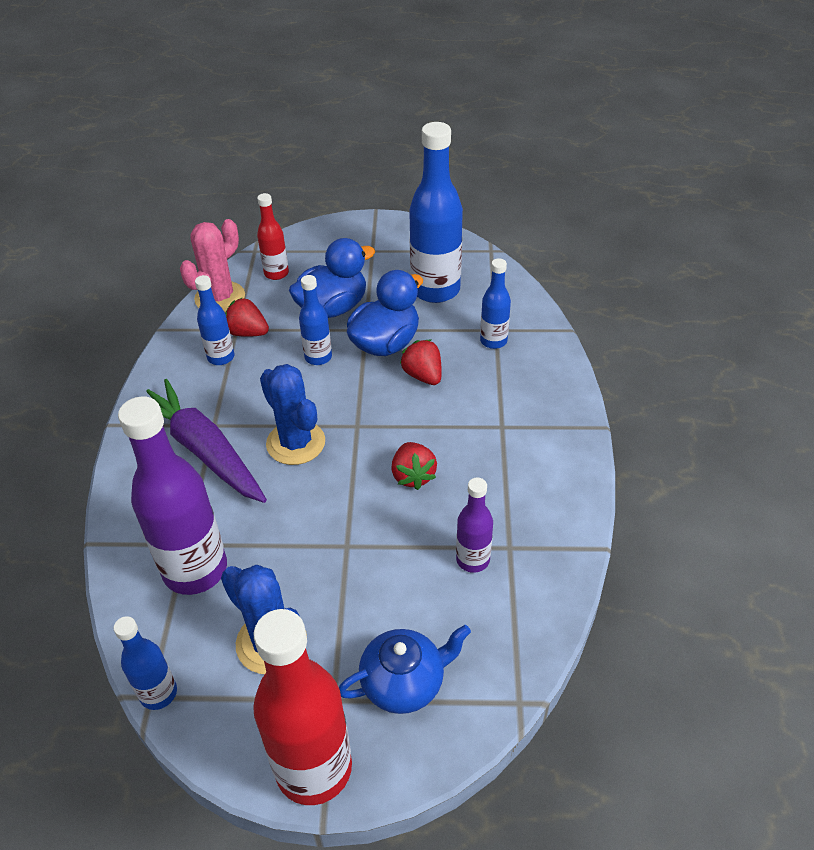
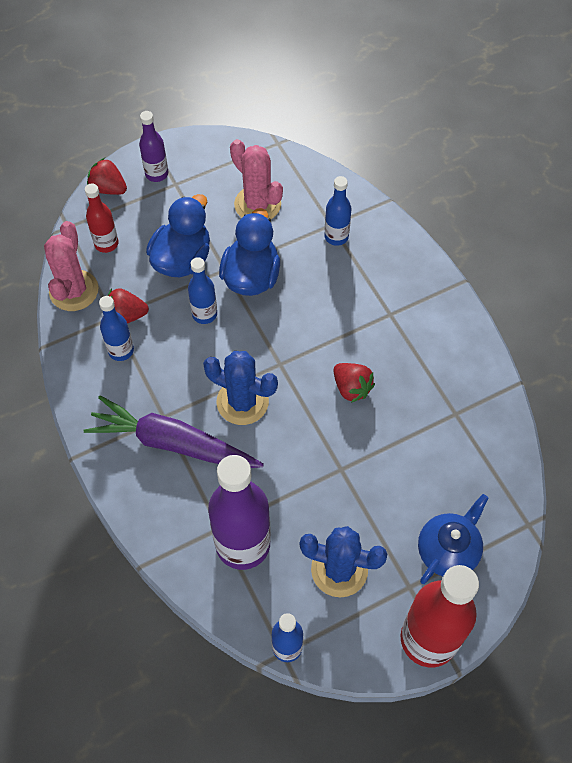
camera: 30 degrees left, 15 degrees up
red strawberry [400,340,442,385] -> red strawberry moved to [87,158,127,195]
blue bottle [409,122,463,303] -> pink cactus [230,139,283,219]
purple bottle [456,477,493,573] -> purple bottle moved to [139,111,168,182]

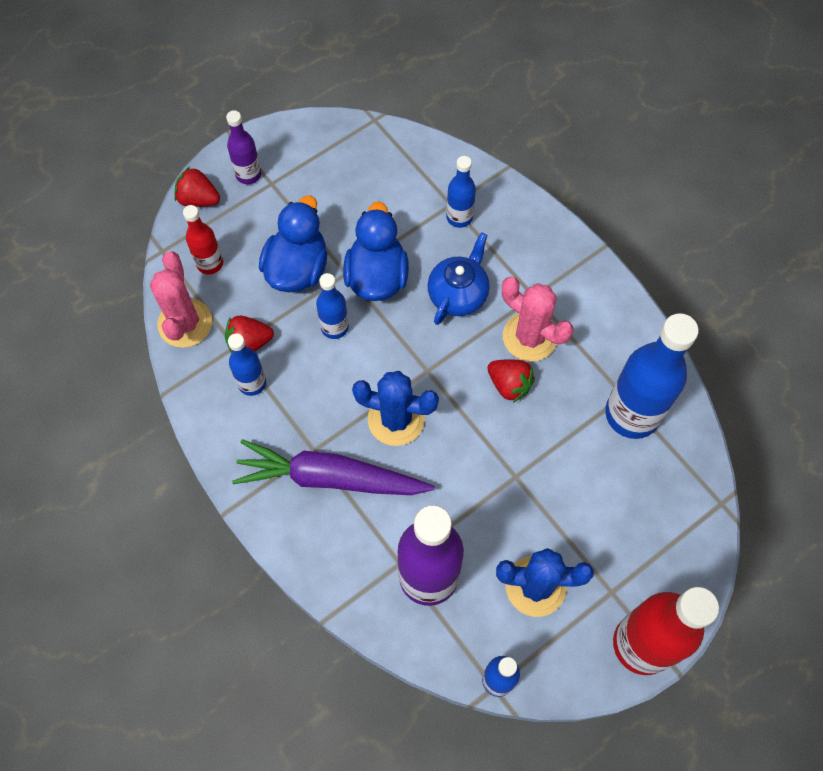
camera: 10 degrees left, 5 degrees up
pink cactus [230,139,283,219] -> pink cactus moved to [502,277,573,361]
blue teapot [418,494,489,584] -> blue teapot moved to [427,232,490,325]
none -> blue bottle [605,313,699,439]

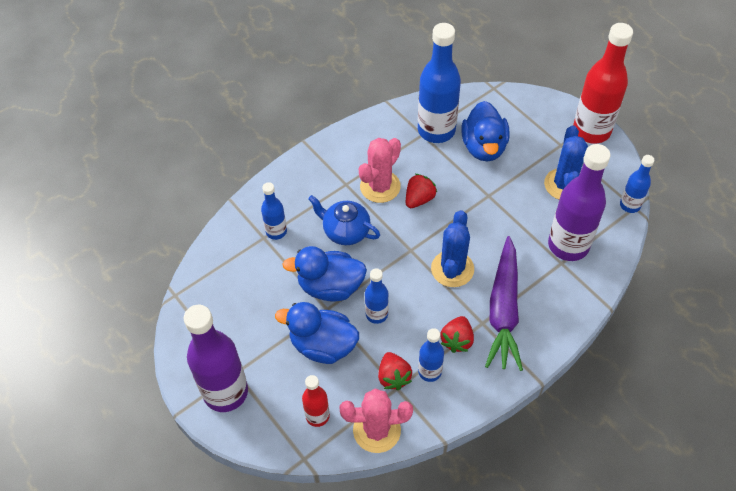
camera: 90 degrees left, 10 degrees down
red strawberry [174,167,220,207] -> red strawberry moved to [440,316,474,353]
purple bottle [226,110,261,184] -> purple bottle [184,305,248,412], size x1.92
none -> blue duck [461,101,510,162]

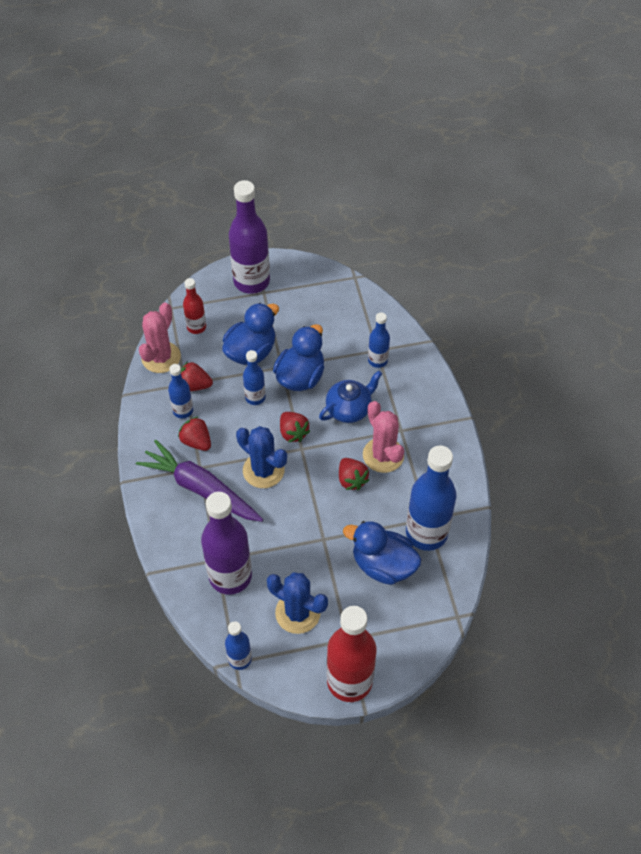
camera: 115 degrees right, 0 degrees up
none -> red strawberry [280,412,310,442]

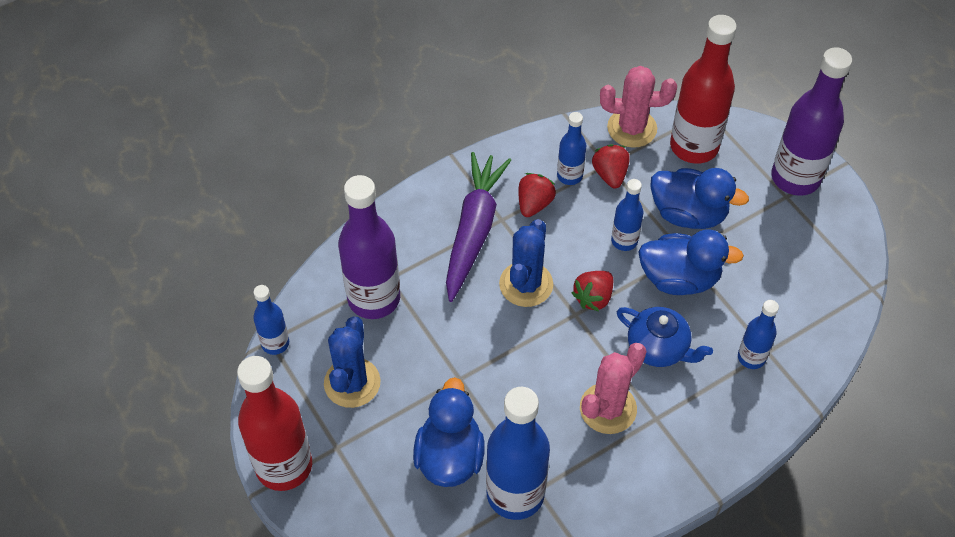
camera: 70 degrees right, 0 degrees up
red bottle [183,278,206,334] -> red bottle [670,15,737,164], size x1.92
red strawberry [339,458,369,490] -> none

